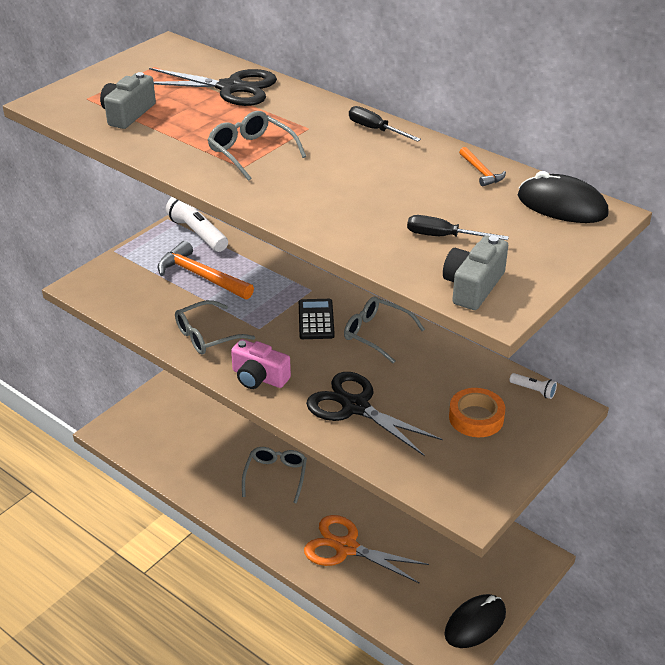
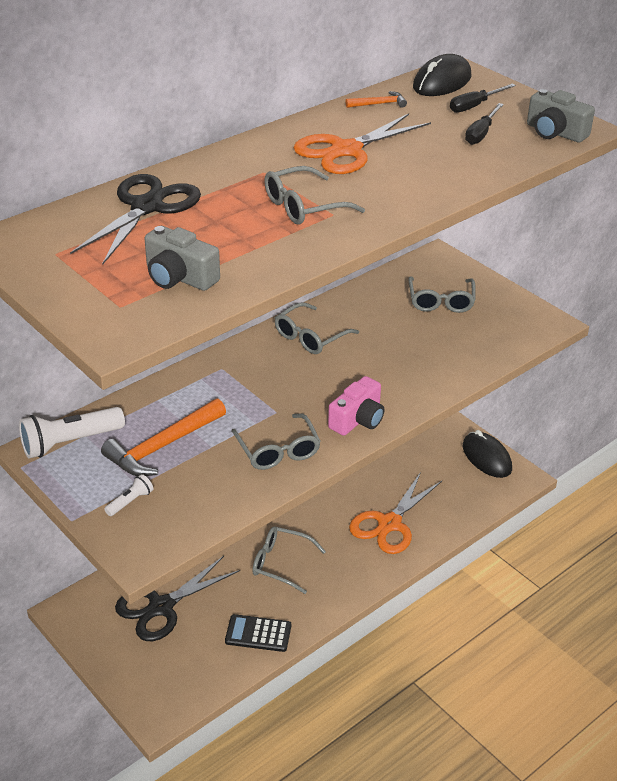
camera: 80 degrees left, 0 degrees up
black calculator [299,299,335,339] -> black calculator moved to [225,614,291,652]
black scissors [306,372,443,456] -> black scissors moved to [115,556,240,641]
black screwdriver [349,106,421,142] -> black screwdriver moved to [450,84,516,113]
orange tape [449,388,505,437] -> grey glasses [408,276,476,313]
white flashlight [509,373,557,399] -> white flashlight moved to [104,474,153,516]
none -> orange scissors [294,113,431,174]

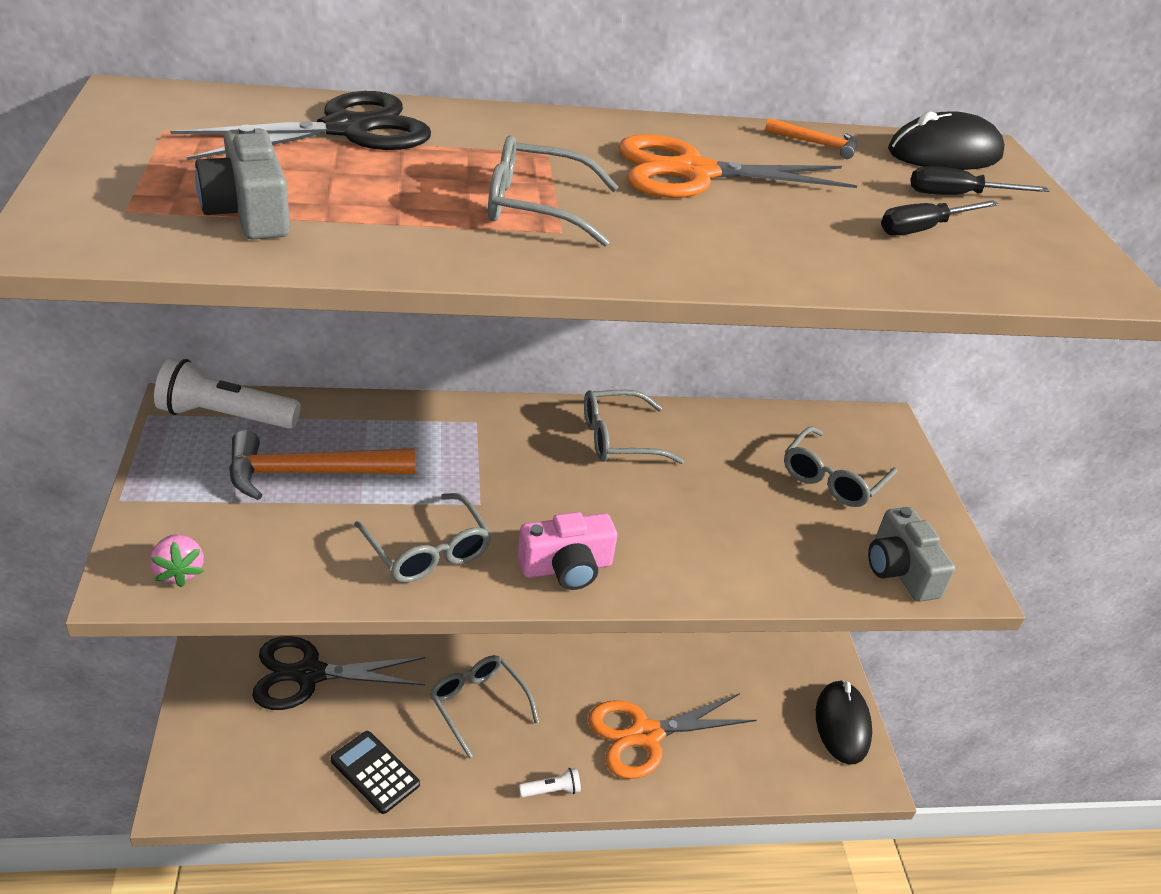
camera: 30 degrees right, 0 degrees up
white flashlight [104,474,153,516] -> white flashlight moved to [519,768,581,798]
grey glasses [231,413,321,470] -> grey glasses turned 45 degrees counterclockwise [354,493,492,583]
grey camera [527,89,595,142] -> grey camera moved to [868,507,955,602]
none -> pink strawberry [150,534,204,587]

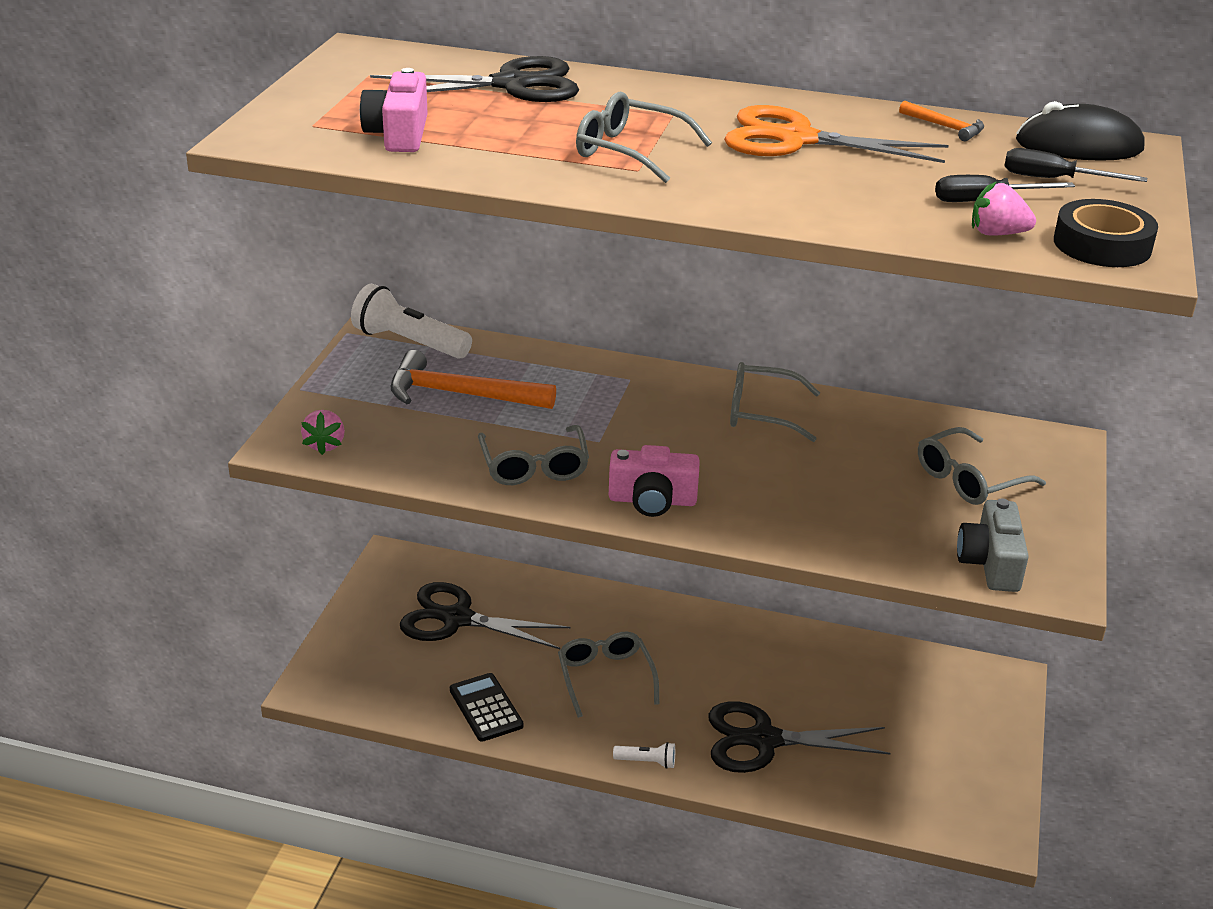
camera: 25 degrees right, 5 degrees down
grey camera [195,125,290,240] -> pink camera [360,68,428,152]
orange scissors [588,693,757,779] -> black scissors [708,701,891,773]
black mouse [816,680,872,765] -> none
none -> pink strawberry [972,181,1036,235]
none -> black tape [1054,199,1158,267]

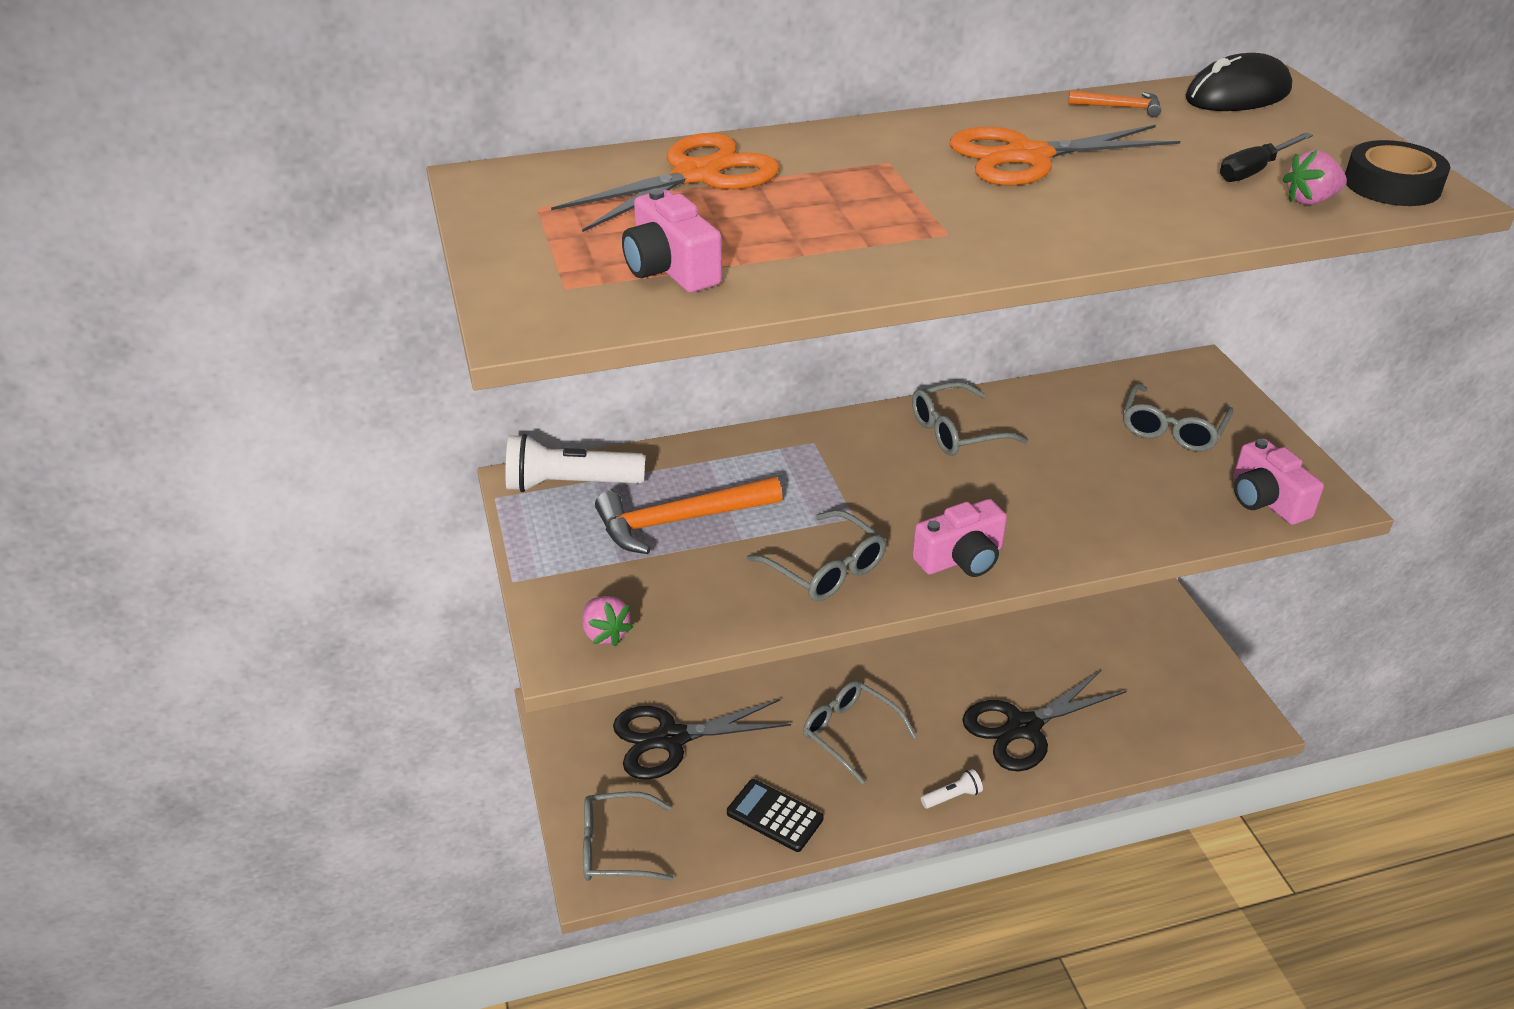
camera: 30 degrees left, 5 degrees up
black scissors [370,56,579,102] -> orange scissors [551,133,779,232]
grey glasses [576,92,712,183] -> grey glasses moved to [583,792,674,881]
grey camera [957,499,1029,592] -> pink camera [1234,439,1324,525]
black screwdriver [1004,148,1147,182] -> none

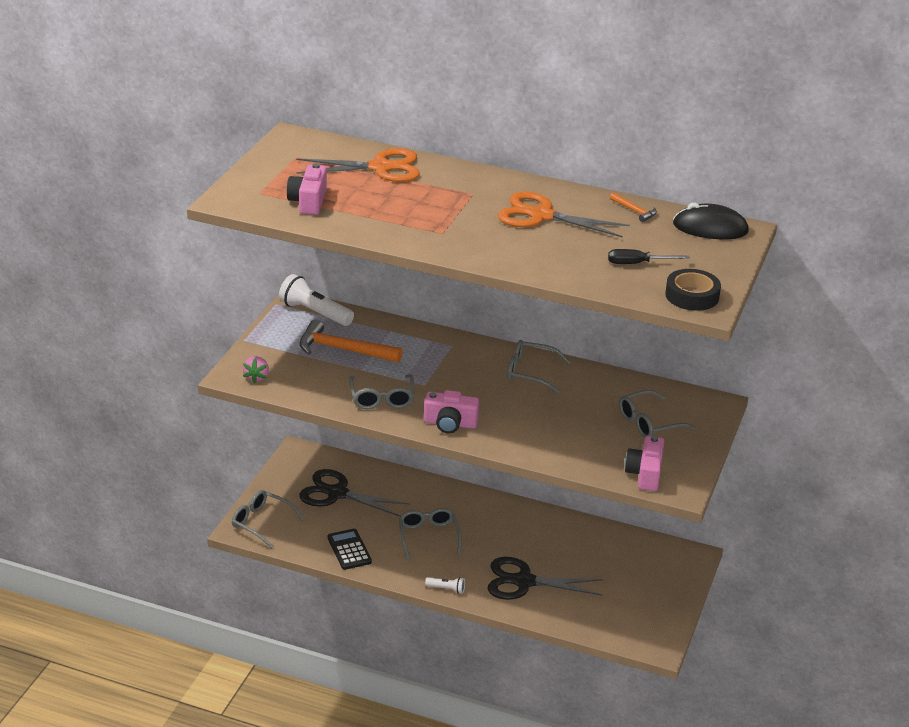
camera: 35 degrees right, 5 degrees down
pink strawberry [1282,150,1347,205] -> none

